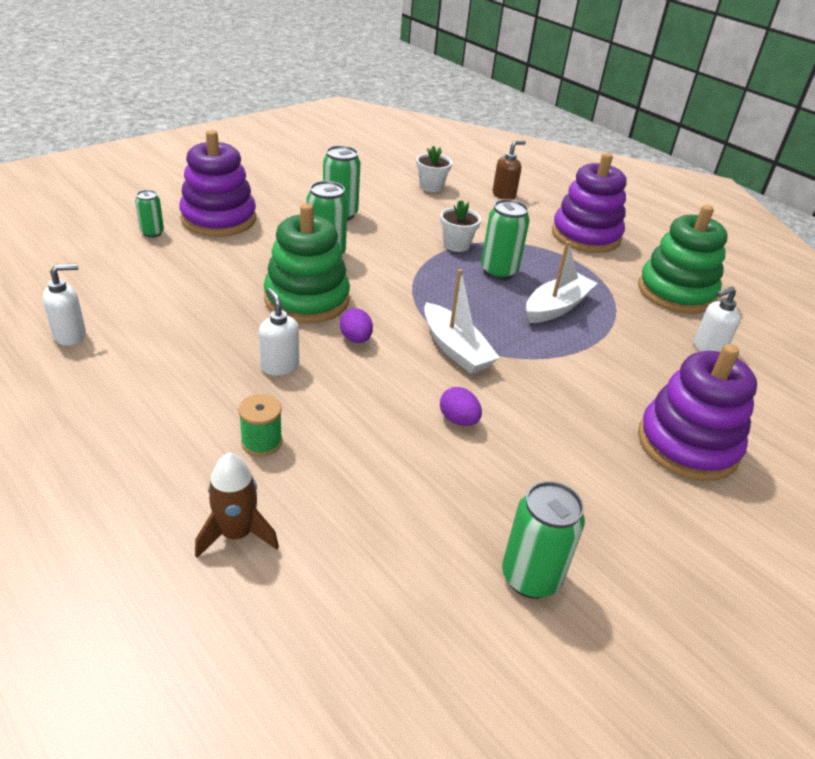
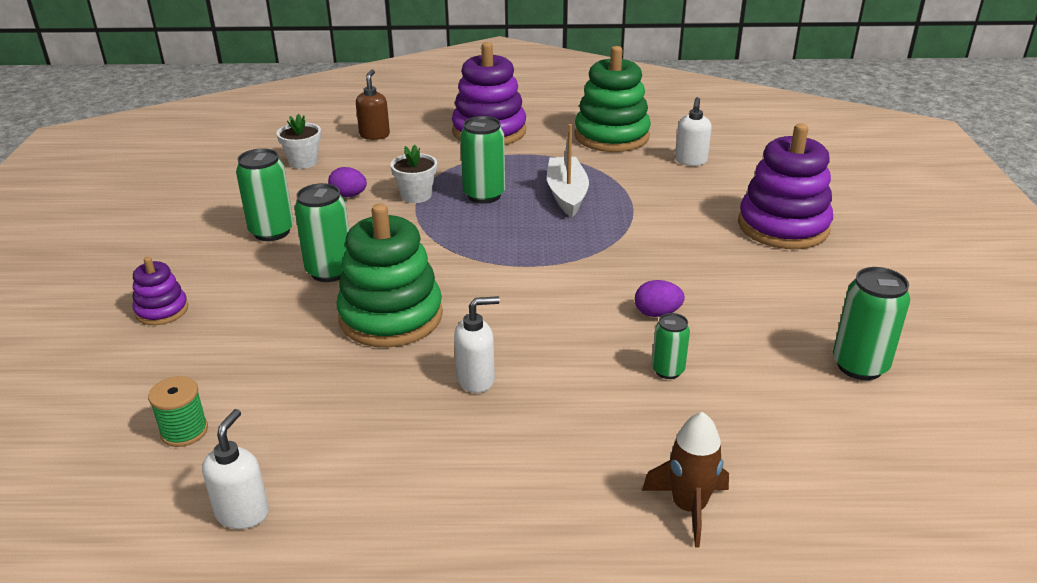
camera: 45 degrees left, 5 degrees down
green can [135,190,164,238] -> green can moved to [652,313,690,379]
purple stacking toy [179,130,256,237] -> purple stacking toy [133,257,188,325], size x0.50
green spool [238,394,283,456] -> green spool moved to [148,376,208,447]
white soap dispenser [259,288,299,376] -> white soap dispenser turned 150 degrees clockwise [454,296,500,393]
purple egg [340,308,373,343] -> purple egg moved to [328,167,367,197]
white boat [424,269,500,374] -> none

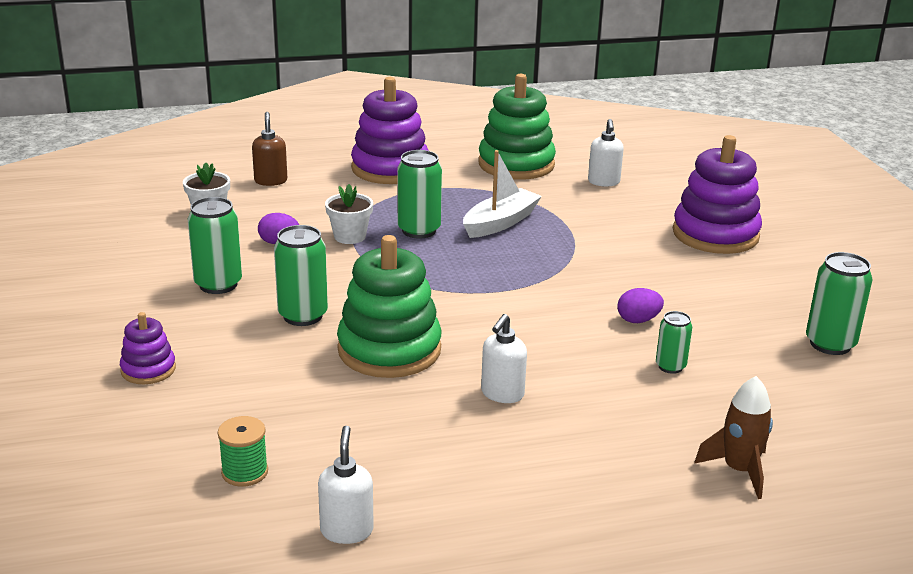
camera: 15 degrees left, 5 degrees down
white soap dispenser [454,296,500,393] -> white soap dispenser turned 150 degrees clockwise [481,314,527,403]
white boat [547,124,589,217] -> white boat turned 60 degrees clockwise [463,150,542,238]

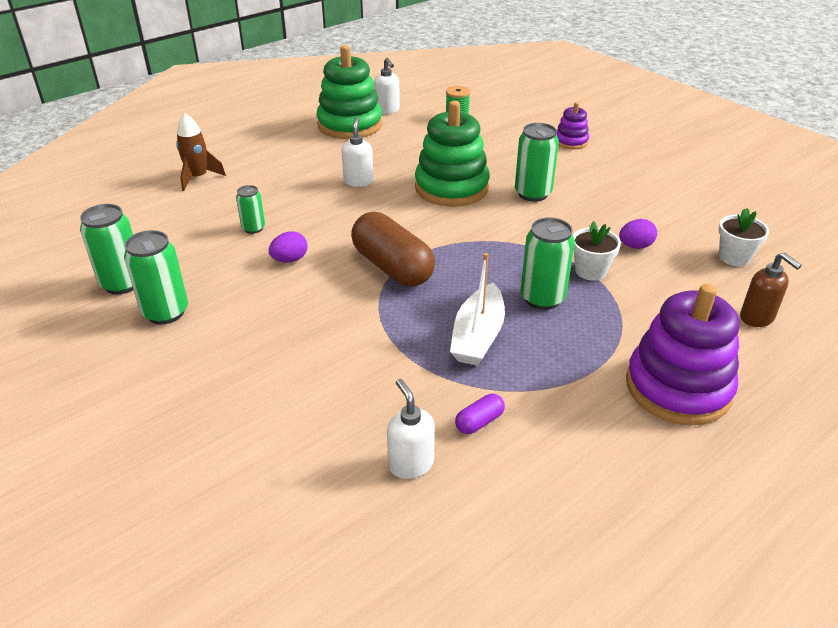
camera: 155 degrees right, 10 degrees up
green can [188,197,242,294] -> green can moved to [124,230,188,324]
green stacking toy [478,74,556,180] -> green stacking toy moved to [316,45,382,139]
purple stacking toy [673,135,762,254] -> none
none -> brown capsule [351,212,435,286]
none -> purple capsule [455,394,505,434]

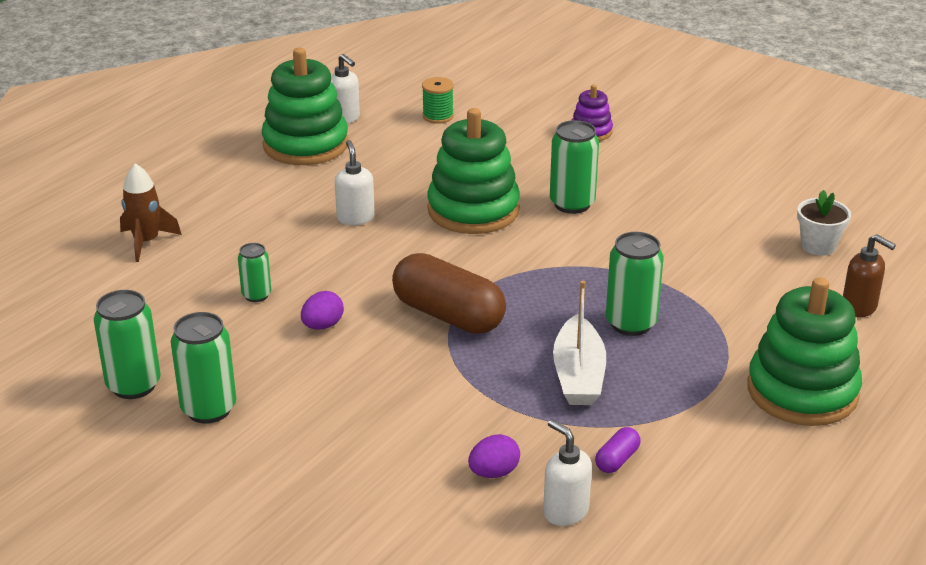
camera: 15 degrees left, 5 degrees down
white flower pot [573,221,621,281] -> none
purple egg [619,219,657,249] -> purple egg moved to [468,434,520,478]
purple stacking toy [626,284,740,425] -> green stacking toy [747,277,862,426]

